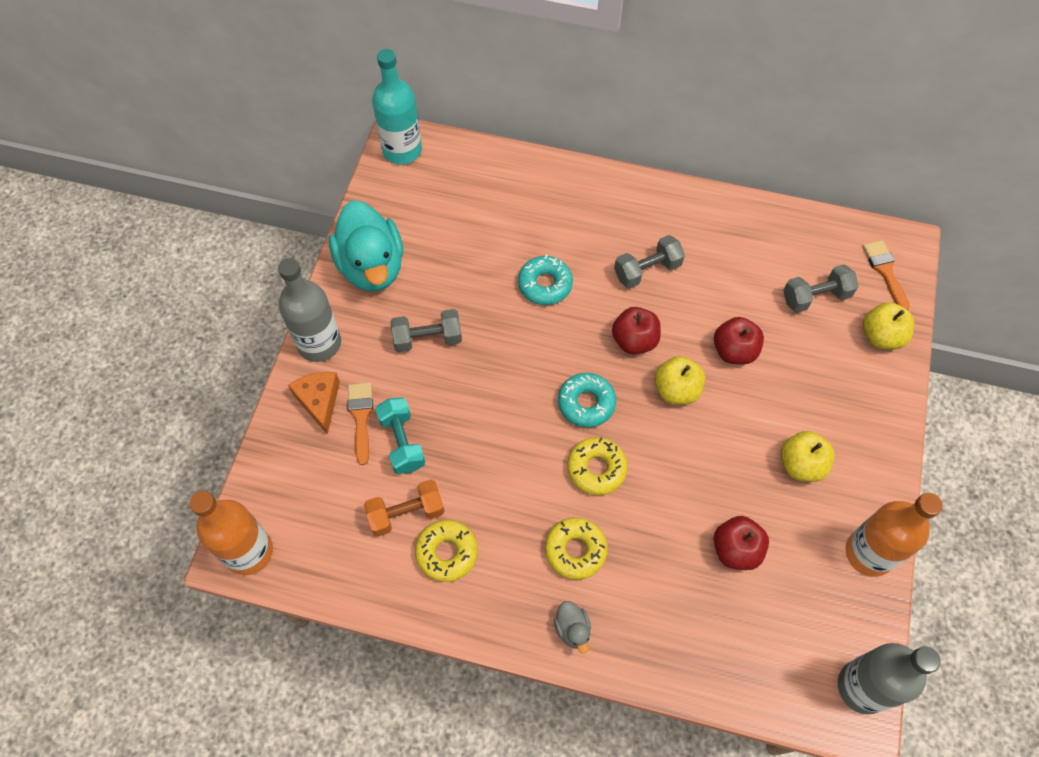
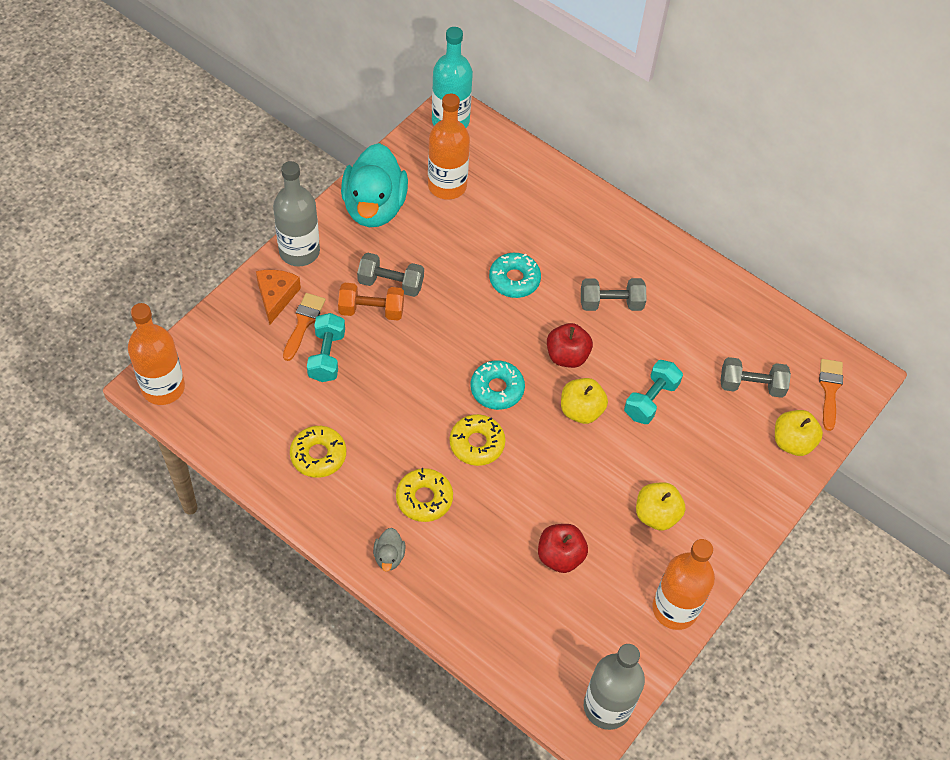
camera: 20 degrees right, 5 degrees down
orange dumbbell [364,480,445,536] -> orange dumbbell moved to [338,283,404,320]
red apple [714,317,764,364] -> turquoise dumbbell [624,360,683,424]
none -> orange bottle [428,94,470,200]

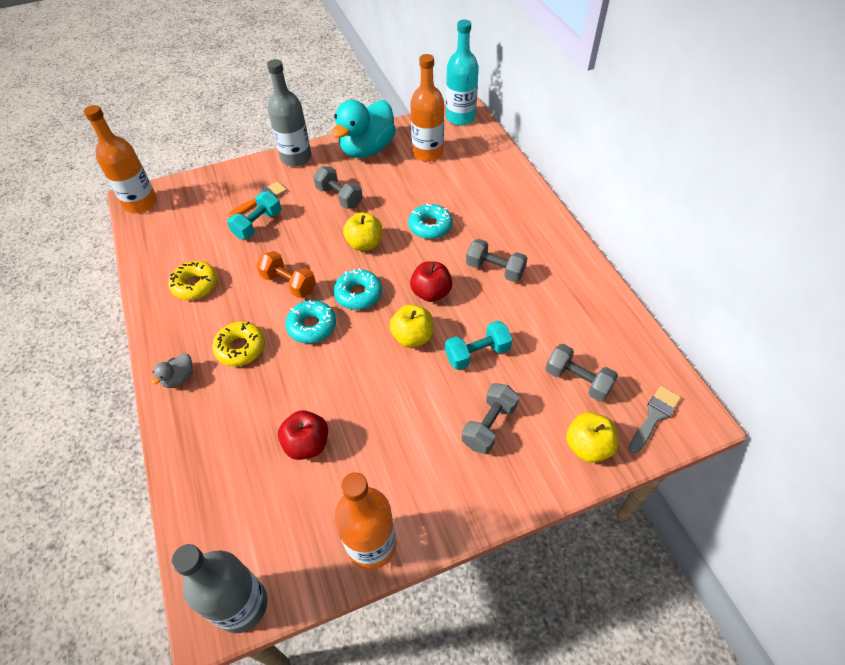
camera: 35 degrees right, 5 degrees down
orange cheese [256,270,301,325] -> none
orange dumbbell [338,283,404,320] -> orange dumbbell moved to [256,251,316,298]
yellow donut [450,414,505,466] -> turquoise donut [285,300,336,343]
yellow apple [636,482,685,531] -> yellow apple moved to [343,212,382,251]
orange brush [819,359,843,431] -> grey brush [629,386,681,453]
none -> grey dumbbell [462,383,519,454]

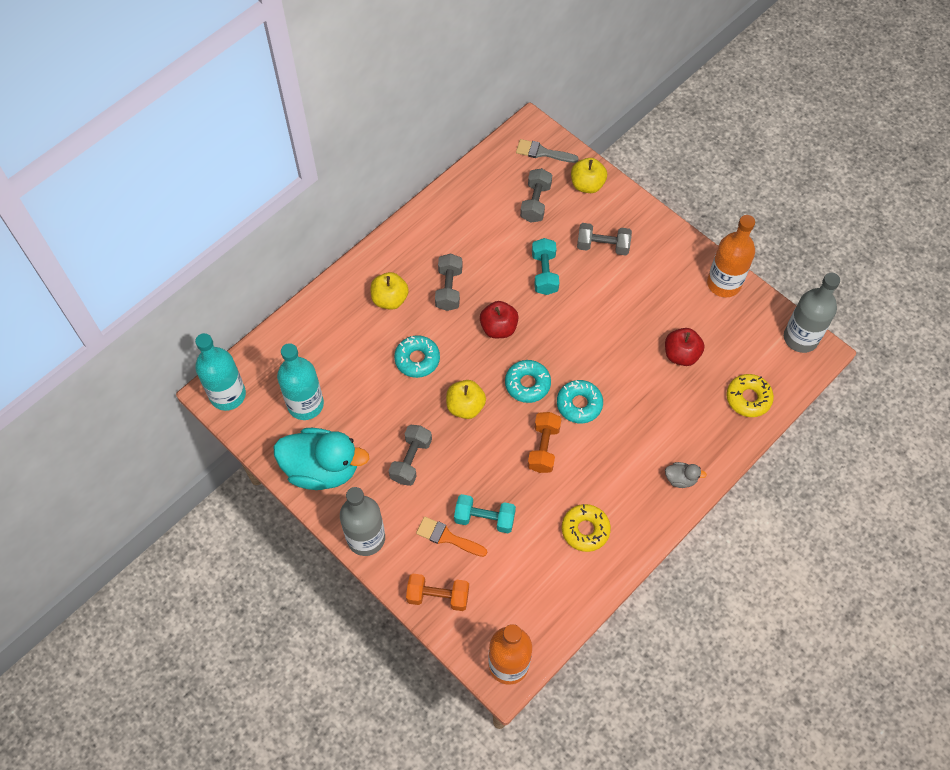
camera: 115 degrees left, 10 degrees up
yellow donut [212,321,265,366] -> yellow donut moved to [726,374,774,417]
yellow apple [389,305,433,348] -> yellow apple moved to [370,272,409,310]
orange bottle [410,54,444,162] -> turquoise bottle [277,343,324,420]
turquoise dumbbell [445,320,512,370] -> turquoise dumbbell turned 45 degrees clockwise [532,238,559,295]
none -> orange dumbbell [406,574,469,611]

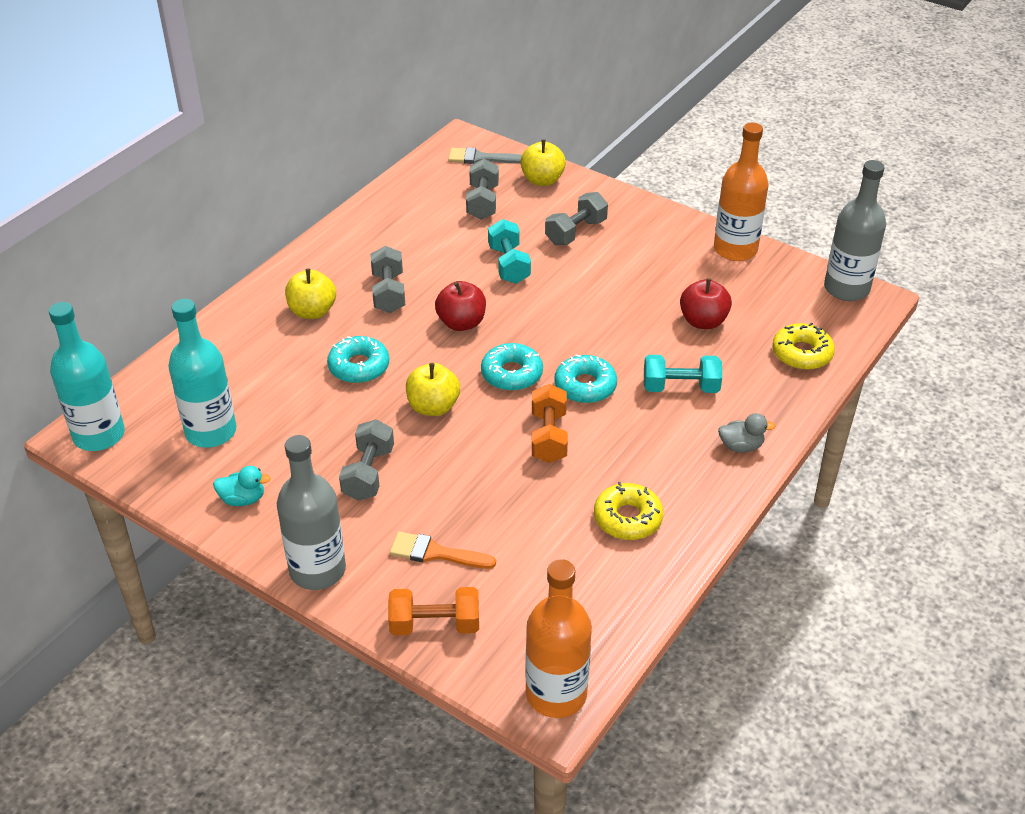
camera: 10 degrees left, 20 degrees down
turquoise duck [273,428,369,490] -> turquoise duck [213,466,271,506], size x0.42
turquoise dumbbell [454,494,516,533] -> turquoise dumbbell moved to [644,355,722,393]
grey dumbbell [577,223,632,255] -> grey dumbbell turned 45 degrees counterclockwise [545,192,608,245]

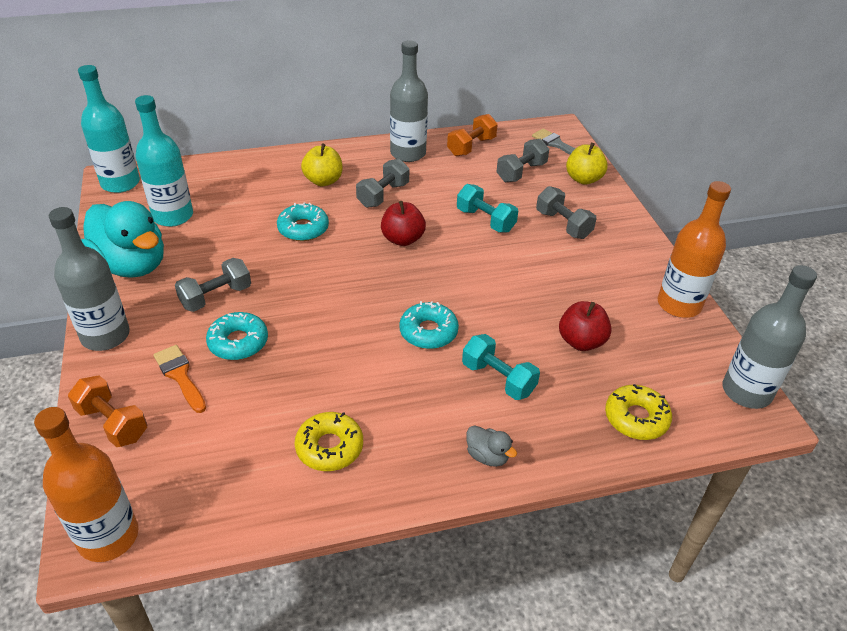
camera: 40 degrees right, 0 degrees up
turquoise duck [213,466,271,506] -> turquoise duck [81,201,164,278], size x2.39
yellow apple [406,363,460,416] -> none
turquoise donut [481,343,543,391] -> turquoise donut moved to [206,312,268,360]
turquoise dumbbell [488,219,531,284] -> turquoise dumbbell turned 75 degrees counterclockwise [457,184,518,233]
orange dumbbell [532,384,568,463] -> orange dumbbell moved to [447,114,498,156]
grey dumbbell [545,192,608,245] -> grey dumbbell turned 60 degrees clockwise [536,186,596,239]
none -> grey bottle [390,40,428,162]

